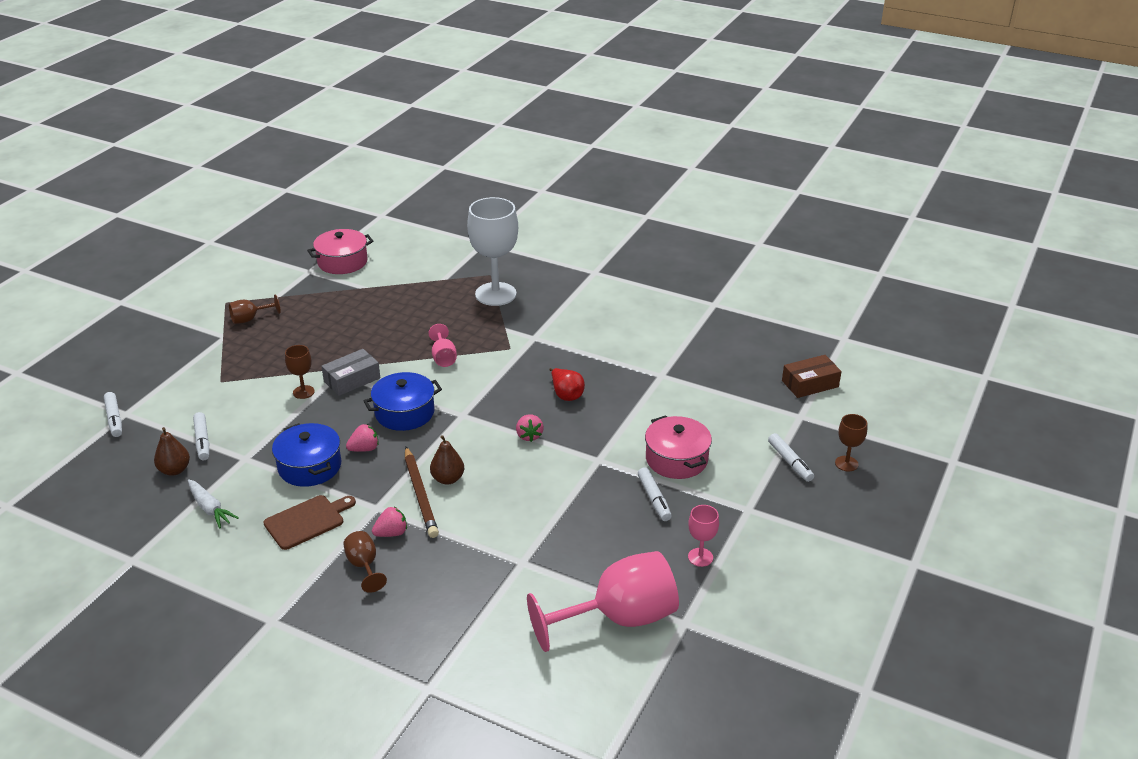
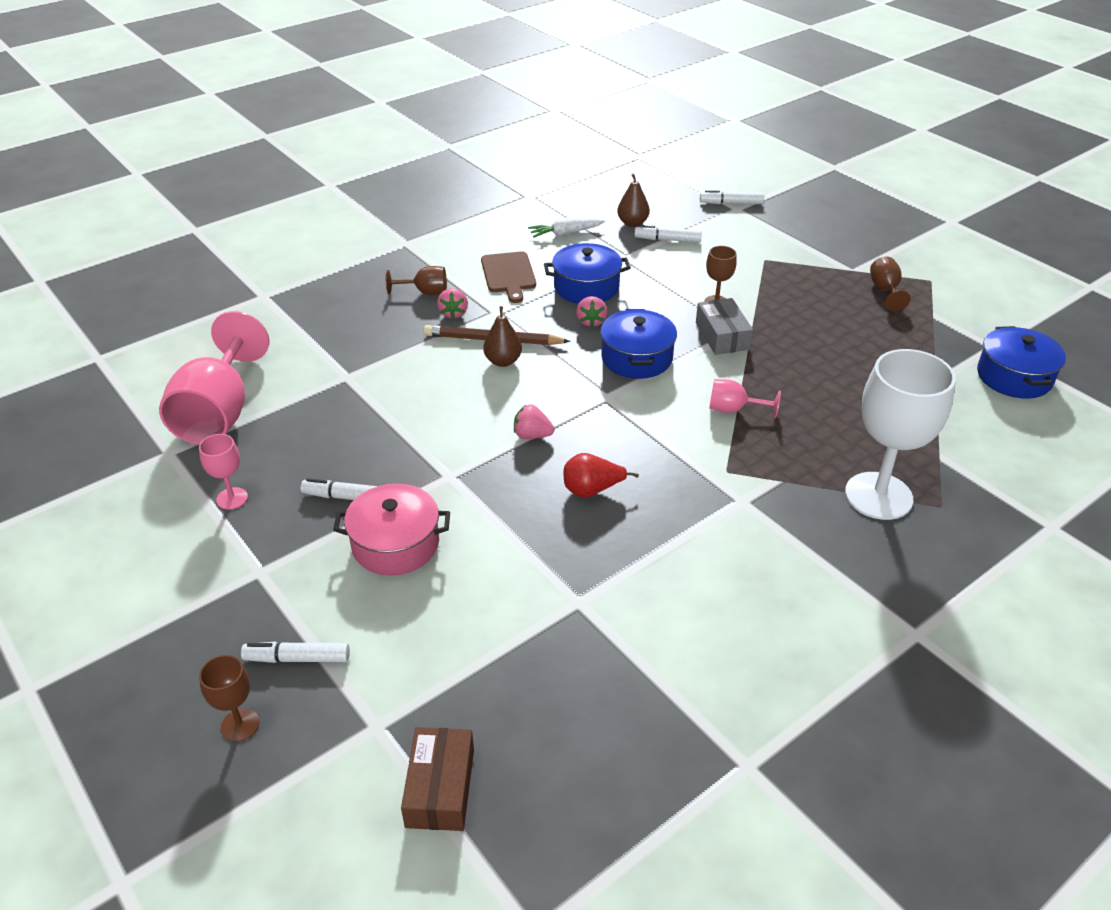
camera: 115 degrees right, 5 degrees up
pink pot [307,229,373,274] -> blue pot [977,326,1066,399]

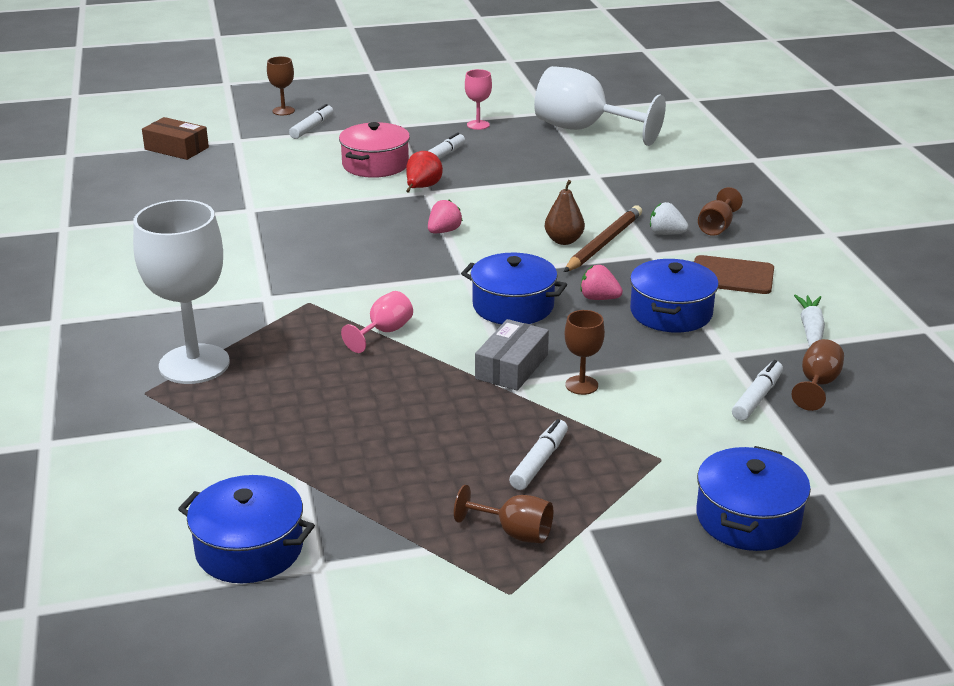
camera: 115 degrees right, 10 degrees down
pink goblet [159,311,269,445] -> white goblet [534,66,666,146]
pink strawberry [437,288,468,319] -> white strawberry [650,202,689,235]
red pear [564,453,639,498] -> red pear moved to [406,151,443,193]
brown pear [617,174,650,227] -> brown goblet [792,339,844,411]
grey box [696,298,753,355] -> grey box turned 75 degrees counterclockwise [475,319,549,391]
white marker [700,190,764,204] -> white marker moved to [509,419,568,490]
none -> blue pot [696,446,811,551]

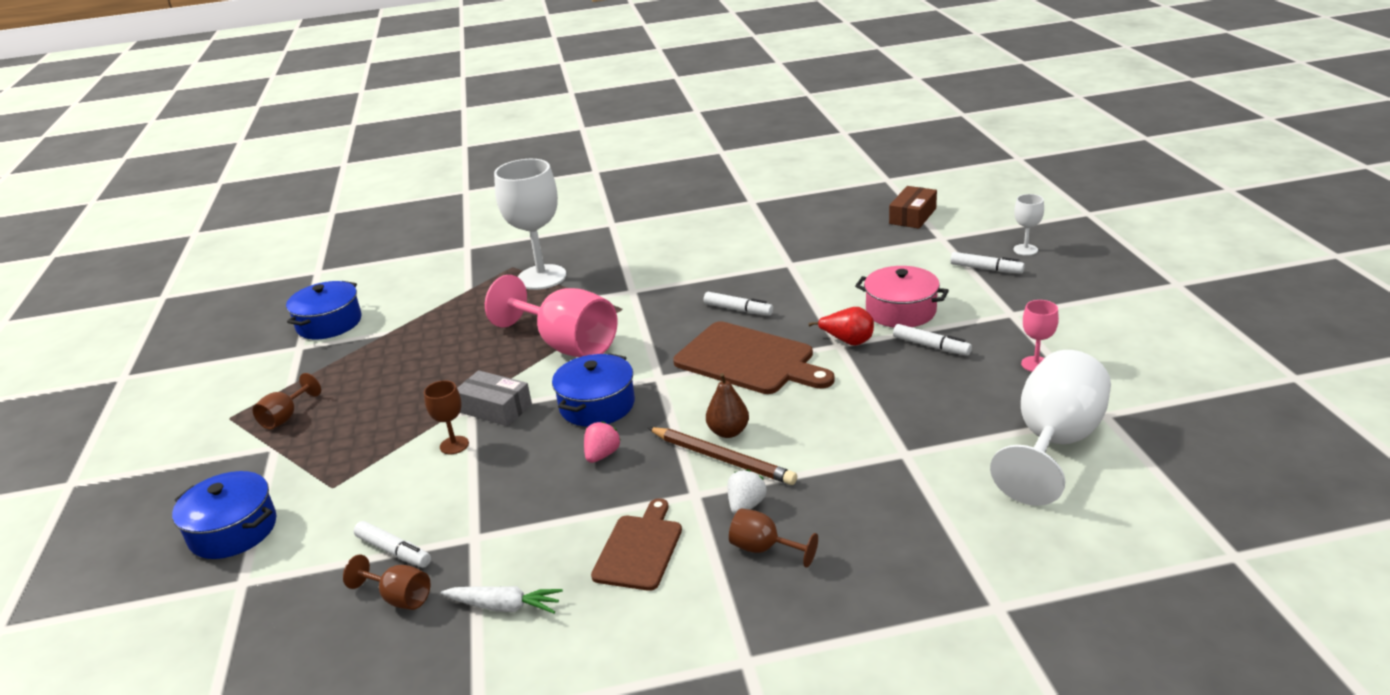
camera: 95 degrees right, 0 degrees up
brown goblet [267,56,295,115] -> white goblet [1013,194,1044,256]
pink goblet [341,291,413,353] -> pink goblet [485,275,617,357], size x2.17
pink strawberry [428,199,463,233] -> brown cutting board [673,321,835,394]
white marker [509,419,568,490] -> white marker moved to [704,292,773,316]
blue pot [630,259,719,333] -> none

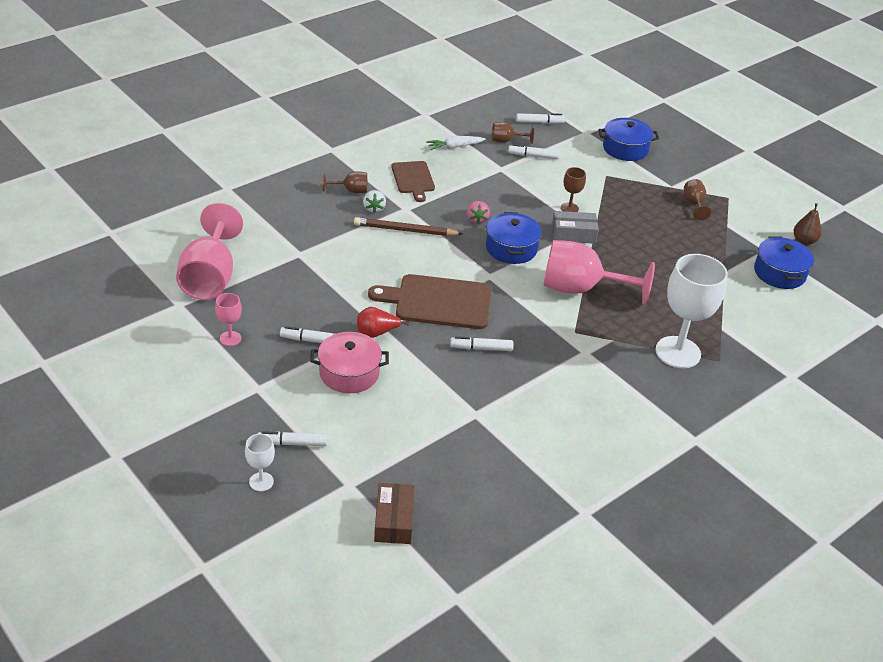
camera: 145 degrees right, 10 degrees up
brown pear [706,373,749,438] -> brown pear moved to [794,203,822,245]
white goblet [990,350,1111,506] -> pink goblet [176,203,243,300]
none -> white marker [516,113,565,124]

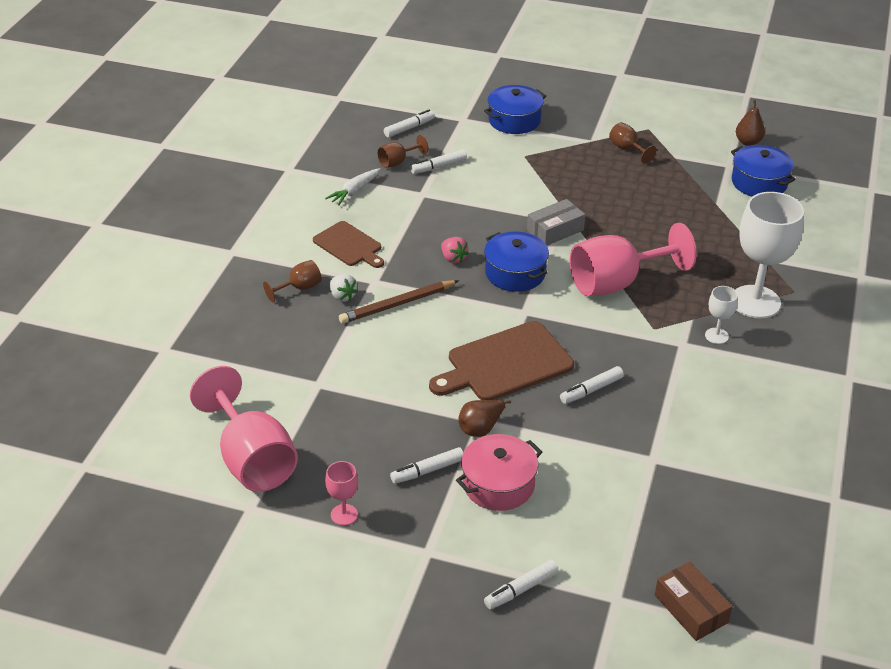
camera: 30 degrees left, 0 degrees up
white goblet [245,434,275,491] -> white goblet moved to [705,286,738,344]
red pear [357,307,409,338] -> brown pear [459,400,511,437]
brown goblet [561,167,586,212] -> none

